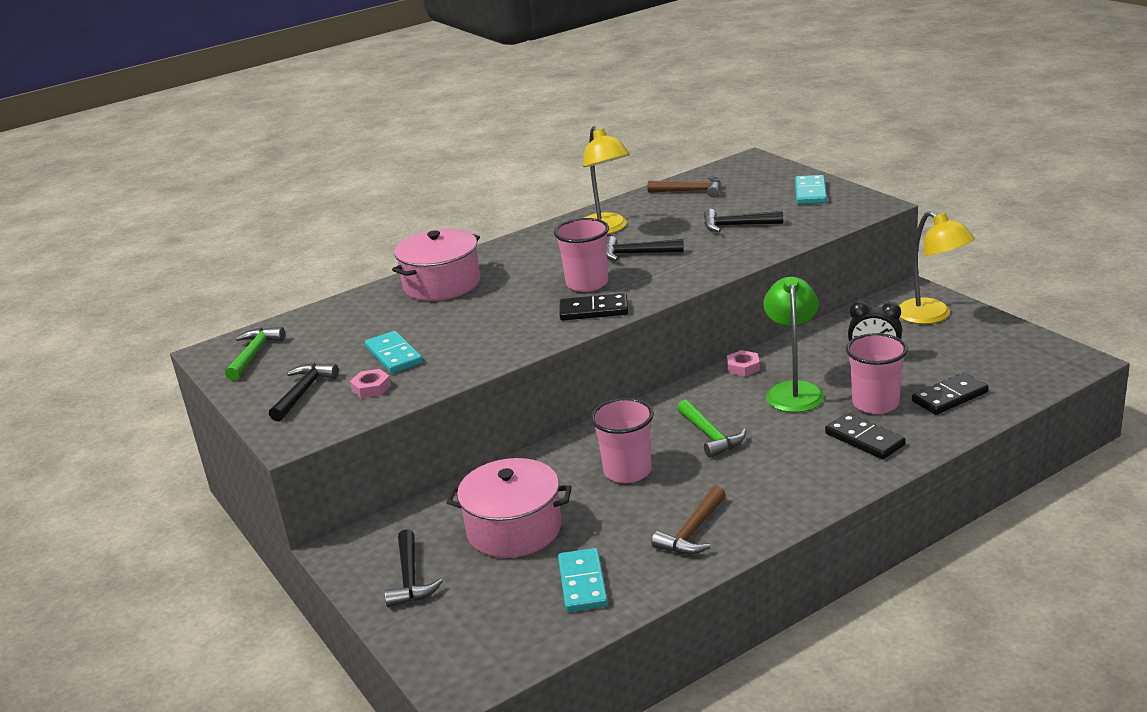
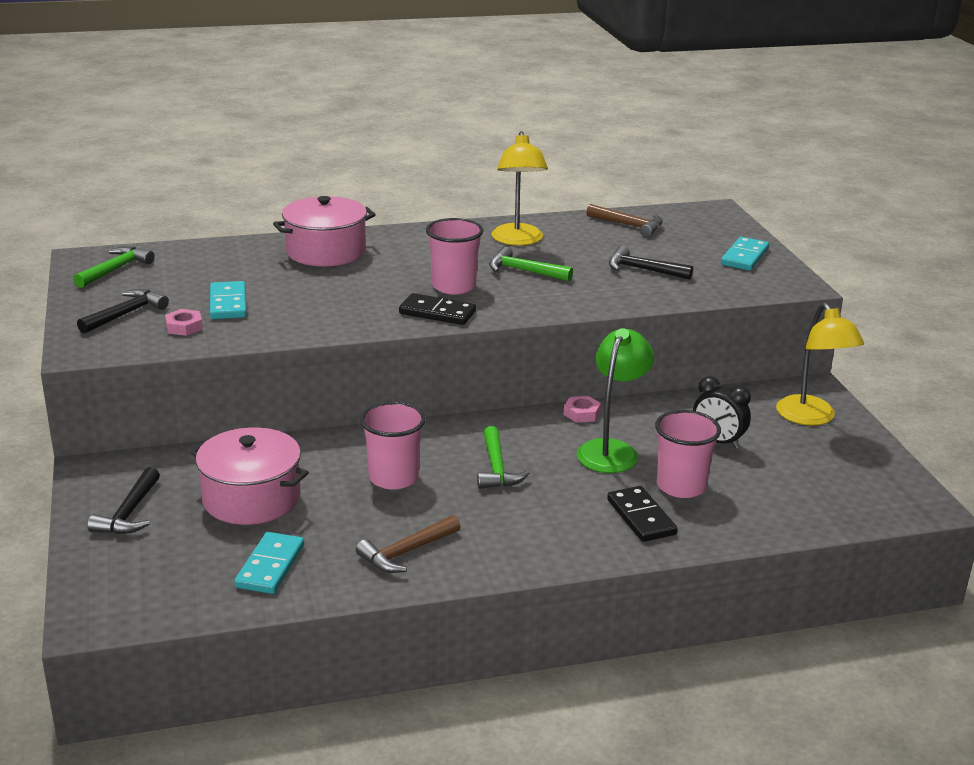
camera: 15 degrees right, 0 degrees up
black hammer [606,236,684,261] -> green hammer [489,247,573,281]
black domino [912,372,989,415] -> none

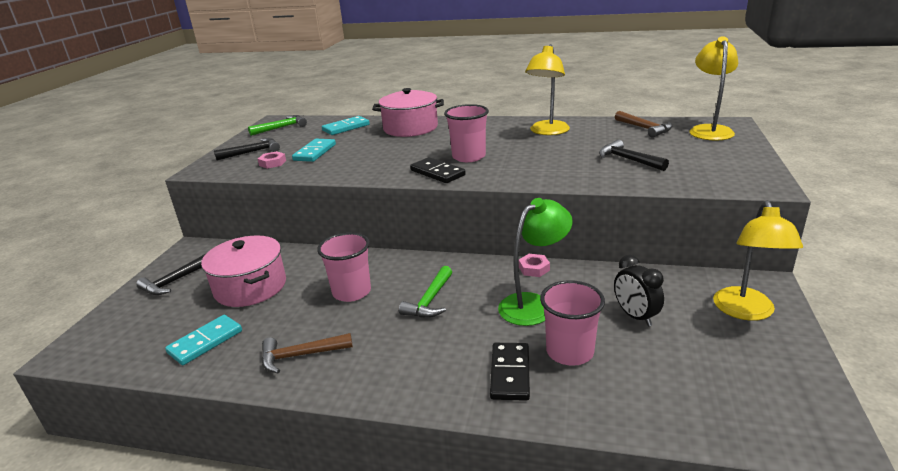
camera: 30 degrees right, 0 degrees up
green hammer [489,247,573,281] -> none
turquoise domino [721,237,769,271] -> turquoise domino moved to [322,116,370,135]
none -> yellow lamp [689,36,738,141]

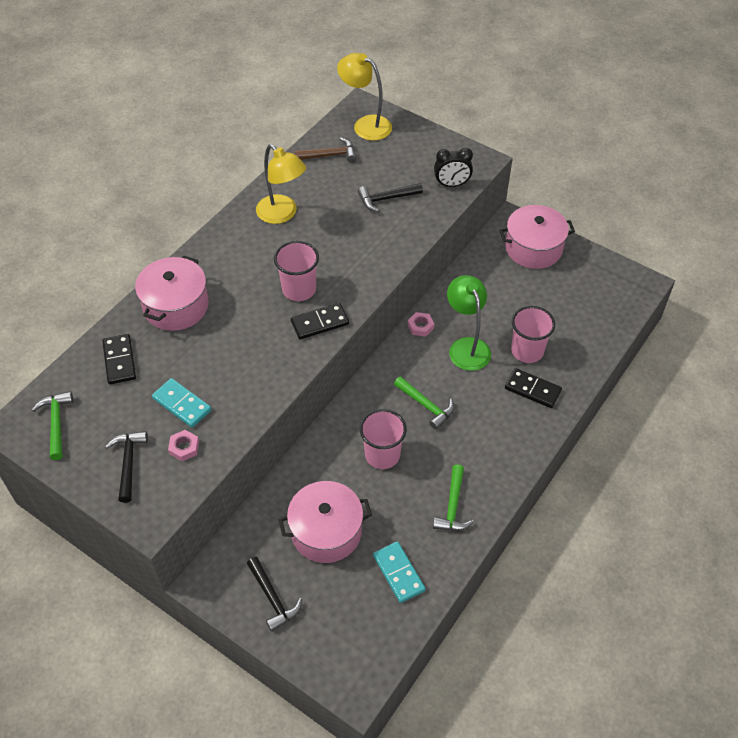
camera: 70 degrees left, 25 degrees up
brown hammer [262,333,353,373] -> green hammer [433,465,474,531]
turquoise domino [322,116,370,135] -> black domino [102,334,136,384]
black clock [614,255,664,326] -> black clock moved to [434,148,473,187]
yellow lamp [713,200,803,321] -> pink pot [499,205,575,269]

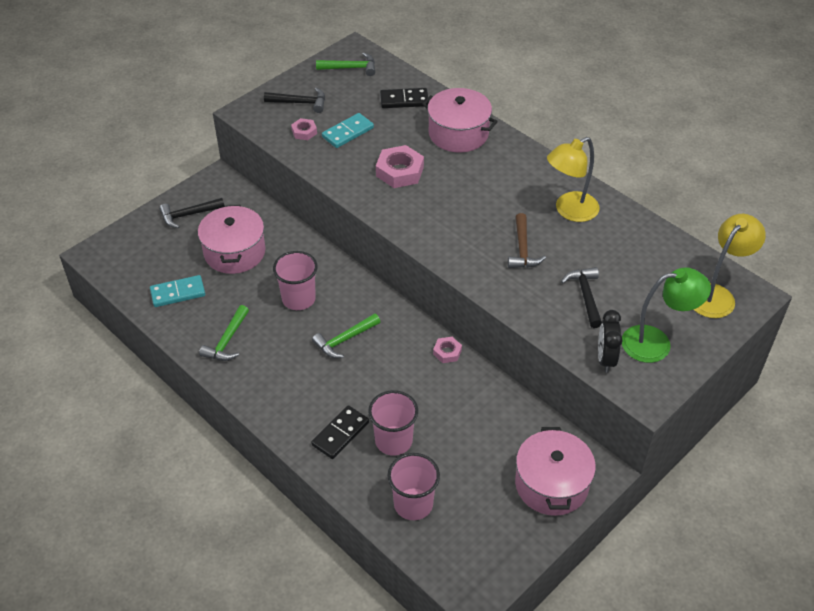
camera: 100 degrees right, 5 degrees down
pink cup [274,241,319,301] -> pink cup moved to [388,453,440,520]
black domino [291,303,349,340] -> none
brown hammer [294,137,357,163] -> brown hammer moved to [508,213,546,268]
green hammer [433,465,474,531] -> green hammer turned 90 degrees counterclockwise [199,305,249,361]
green lamp [447,275,491,371] -> green lamp moved to [622,267,711,363]
none -> pink nut [376,145,424,188]

